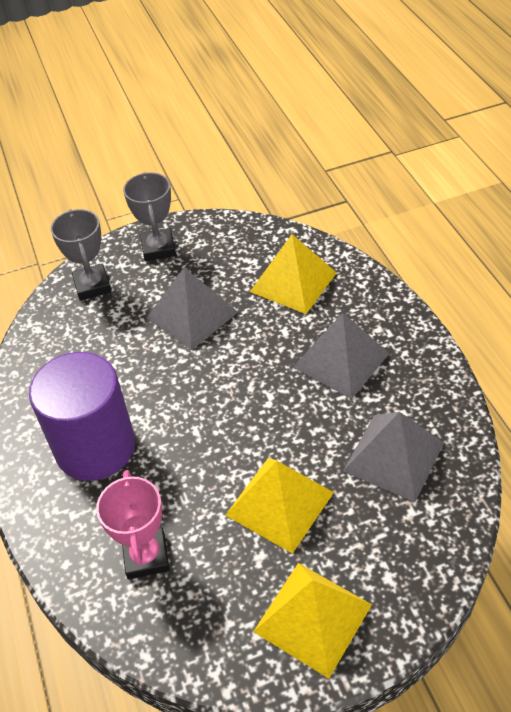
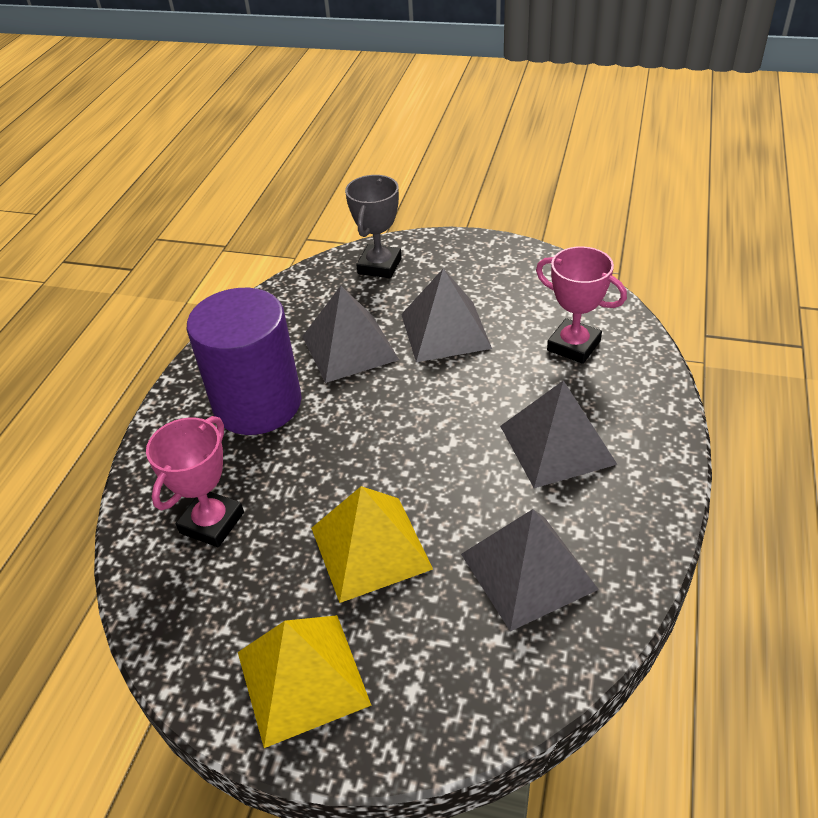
camera: 35 degrees right, 5 degrees down
grey trophy [123,172,176,261] -> none
yellow pyramid [250,234,337,314] -> pink trophy [536,246,627,364]
none -> grey pyramid [302,286,399,383]

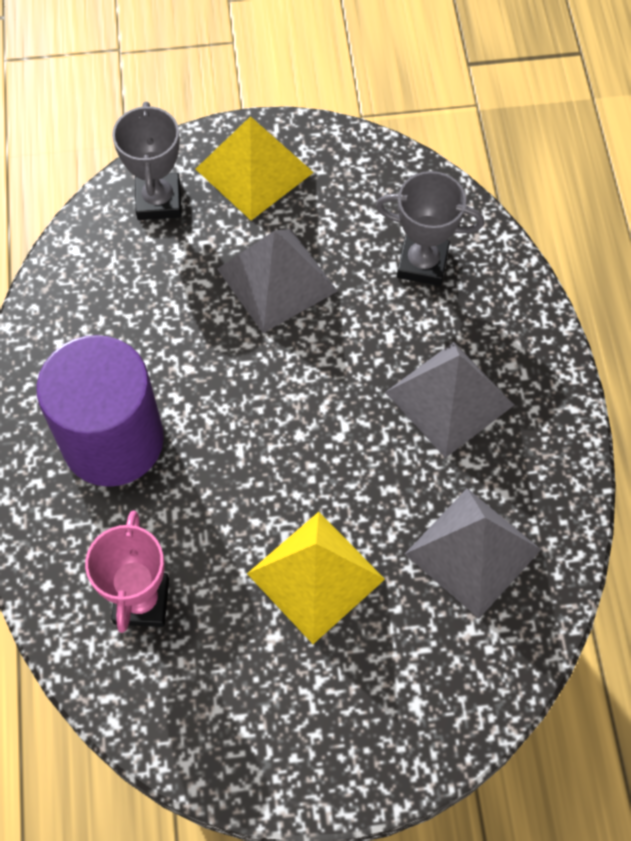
camera: 25 degrees left, 20 degrees up
yellow pyramid [238,615,372,748] -> yellow pyramid moved to [196,116,314,220]
grey pyramid [302,286,399,383] -> none
pink trophy [536,246,627,364] -> grey trophy [376,171,484,286]

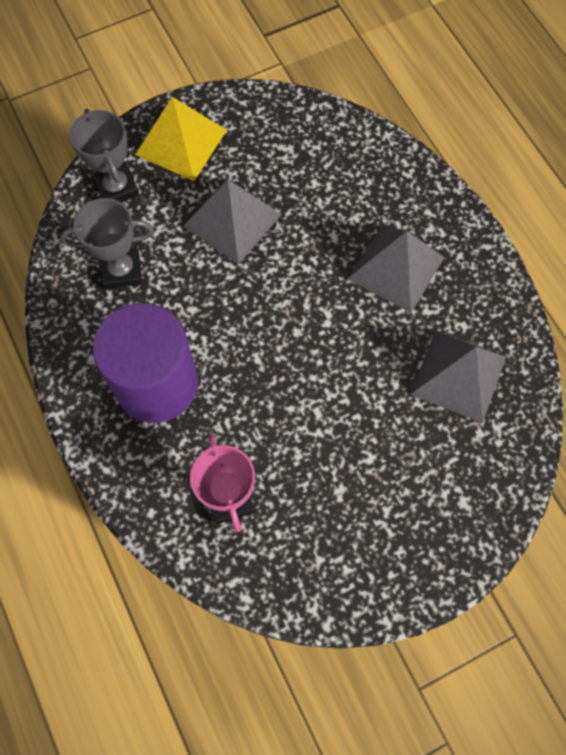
camera: 20 degrees left, 5 degrees up
yellow pyramid [247,512,385,644] -> none
grey trophy [376,171,484,286] -> grey trophy moved to [60,198,154,289]

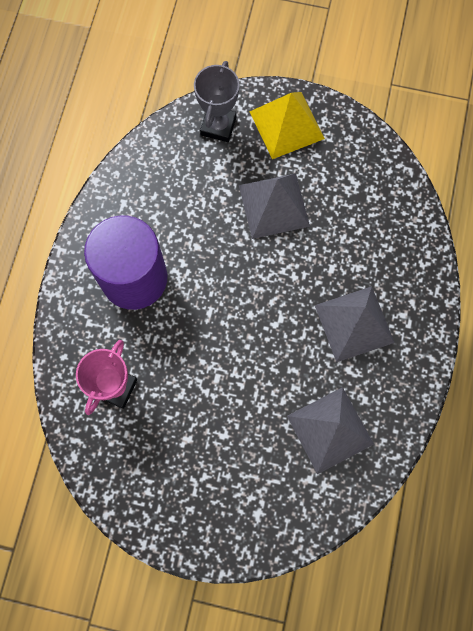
camera: 40 degrees right, 5 degrees up
grey trophy [60,198,154,289] -> none

